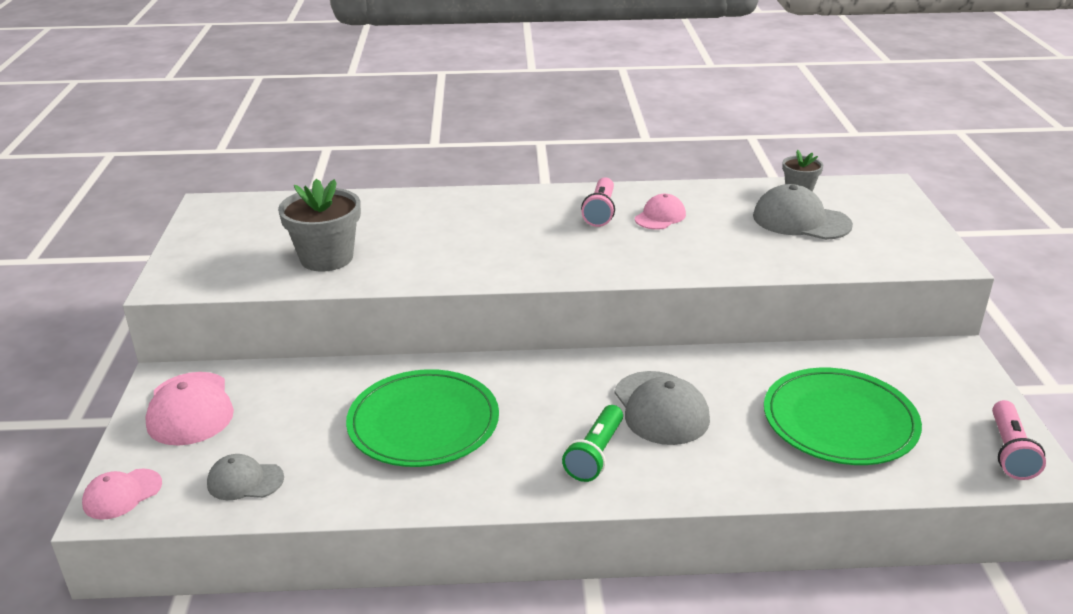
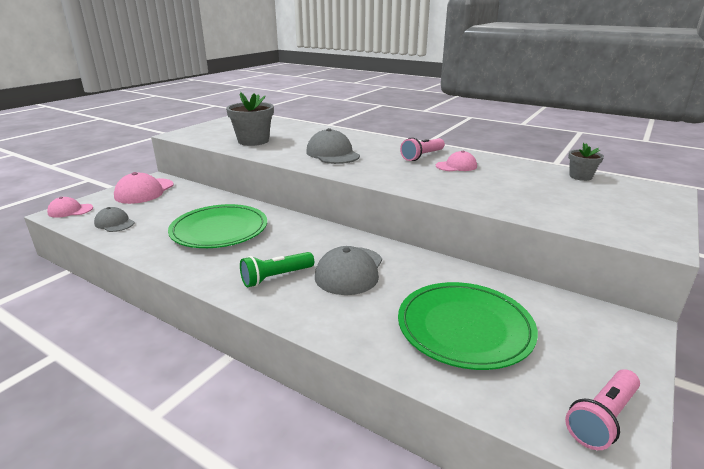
camera: 35 degrees right, 5 degrees down
grey cap [753,184,853,240] -> grey cap moved to [306,128,360,164]

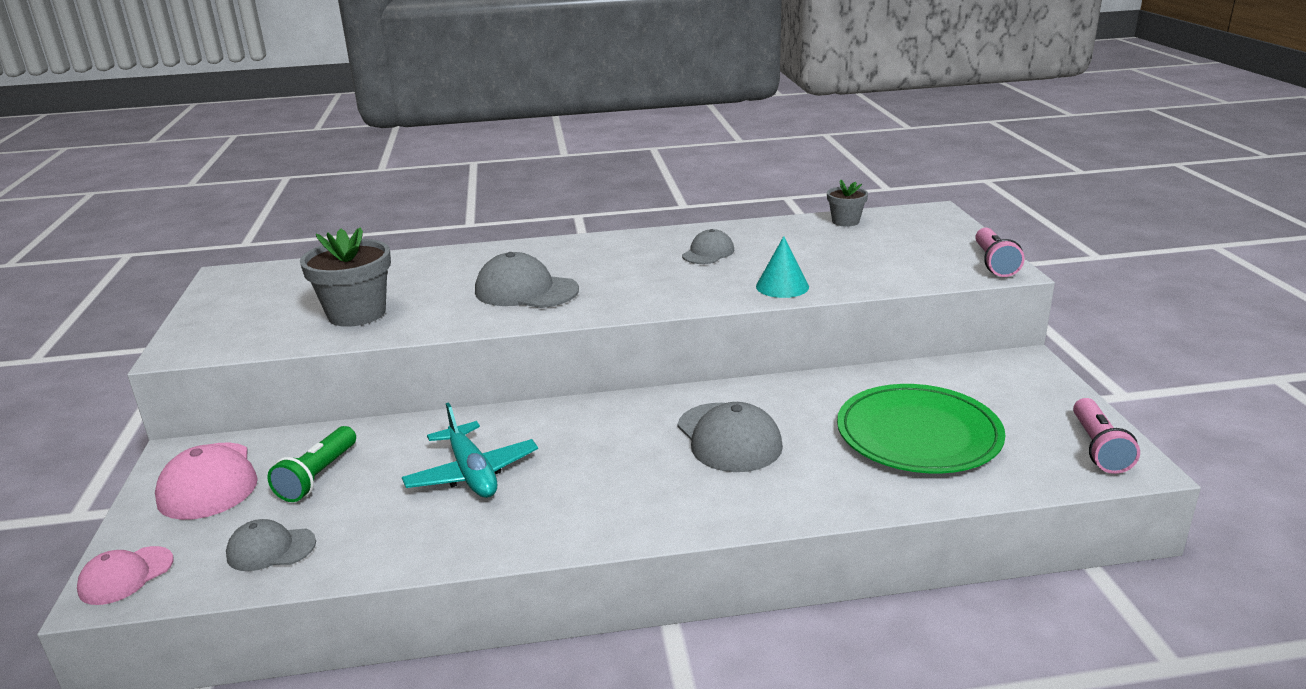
camera: 40 degrees left, 0 degrees up
green plate [168,204,267,248] -> turquoise plane [402,402,538,498]
green flashlight [240,252,314,287] -> green flashlight moved to [267,426,356,502]
pink flashlight [400,137,445,161] -> pink flashlight moved to [975,228,1025,277]
pink cap [436,151,477,171] -> grey cap [682,229,734,264]
none -> turquoise cone [756,236,809,298]

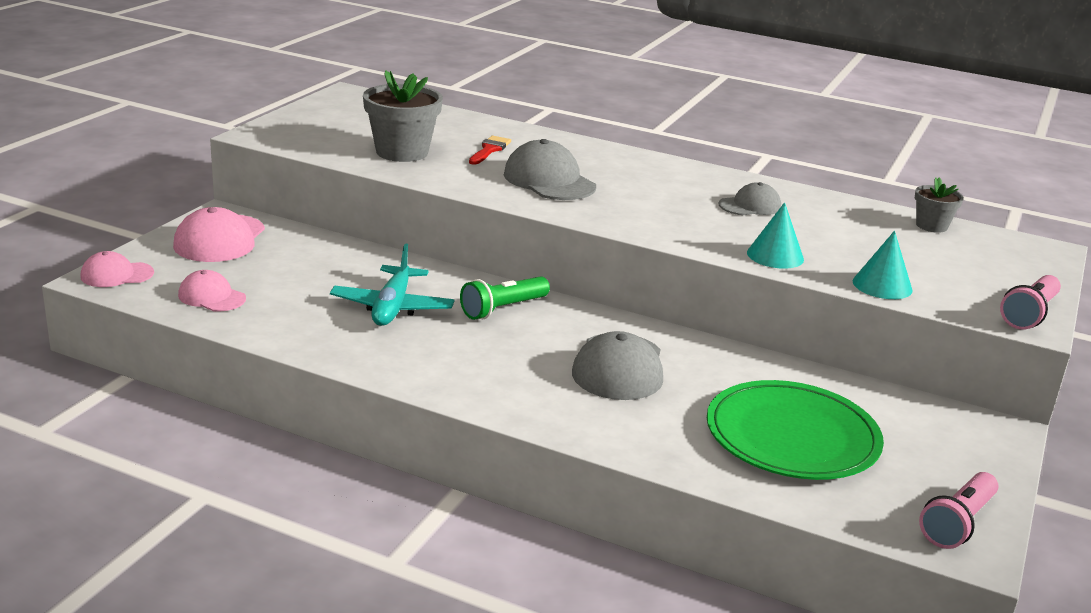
camera: 30 degrees right, 0 degrees up
grey cap [226,519,316,571] -> pink cap [178,270,246,312]
green flashlight [267,426,356,502] -> green flashlight moved to [460,276,550,320]
none -> red brush [469,136,511,165]
none -> turquoise cone [853,231,913,299]

